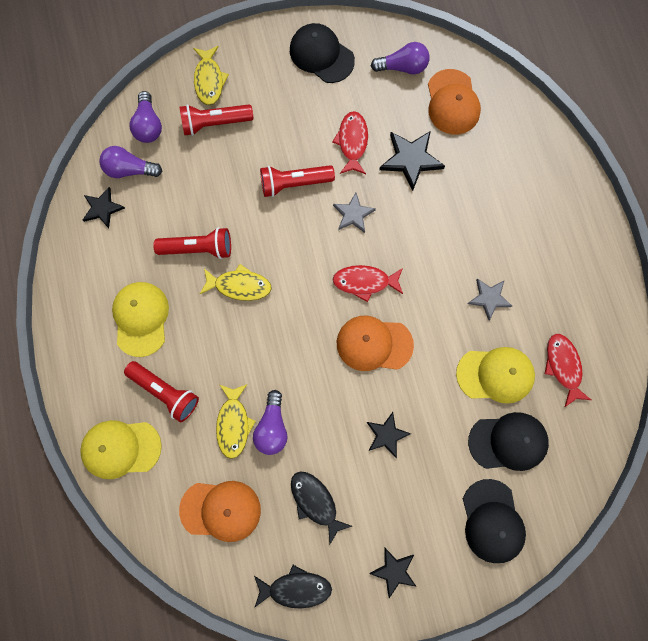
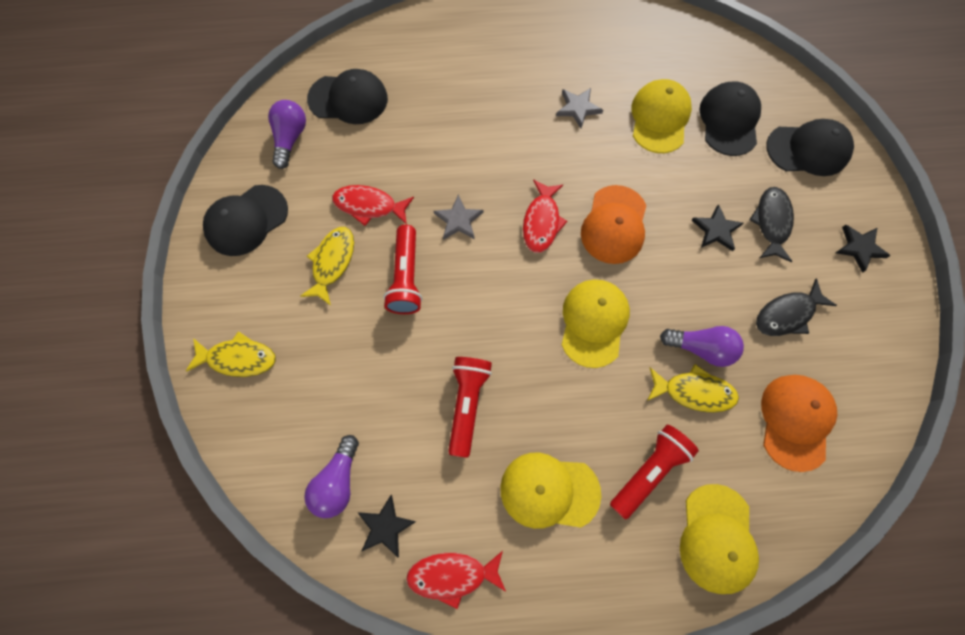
camera: 80 degrees left, 5 degrees down
purple light bulb [129,91,162,143] -> none
red flashlight [179,104,253,136] -> none
yellow fish [200,264,272,301] -> yellow fish moved to [300,227,354,306]
black fish [254,565,332,608] -> black fish moved to [749,187,794,262]
black star [379,131,445,191] -> none
orange cap [428,69,481,134] -> black cap [307,69,388,124]
red fish [545,334,591,407] -> red fish moved to [406,551,506,609]
none -> yellow cap [562,279,630,368]

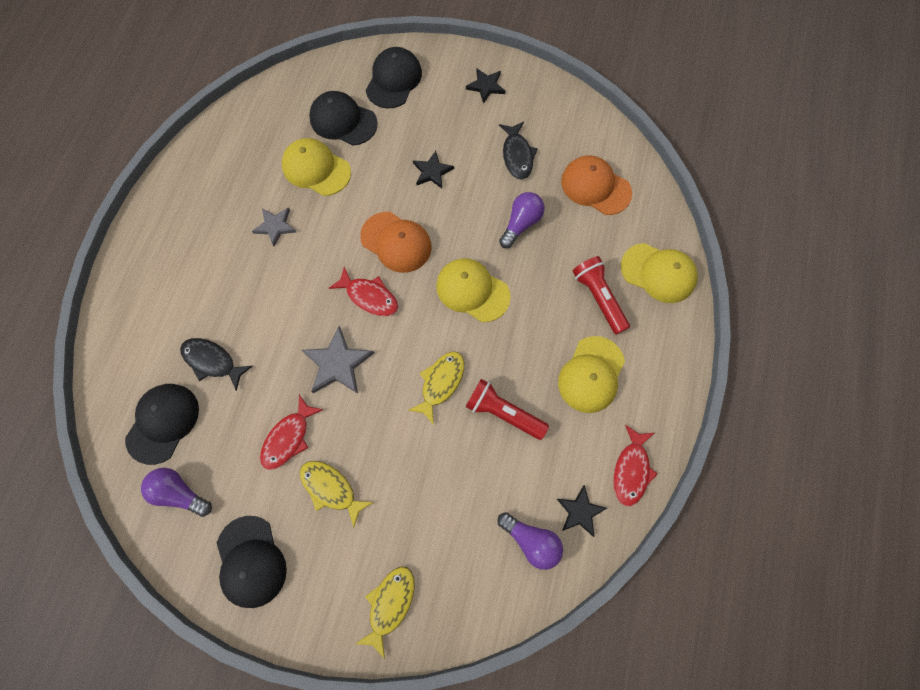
camera: 70 degrees left, 0 degrees up
red flashlight [383,225,422,314] -> none
grey star [434,195,484,240] -> grey star [302,326,374,394], size x1.54
yellow fish [647,364,739,413] -> yellow fish moved to [408,351,464,425]
black fish [749,187,794,262] -> black fish moved to [180,338,253,391]

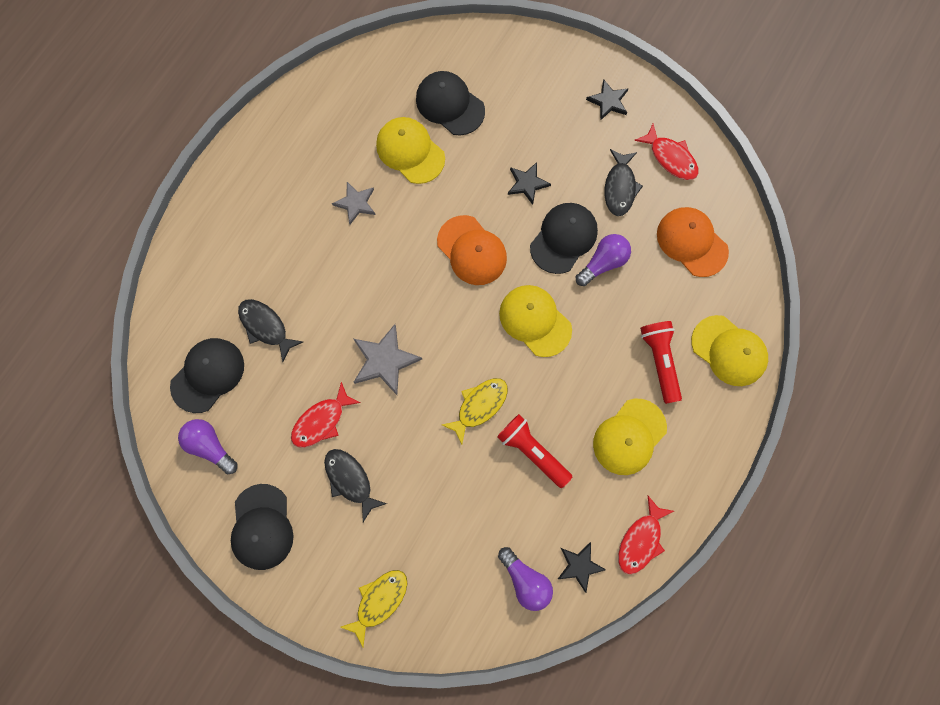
camera: 15 degrees right, 5 degrees up
yellow fish [300,461,373,528] -> black fish [324,449,387,522]
red fish [329,267,398,316] -> red fish moved to [634,124,699,180]
black cap [366,47,422,108] -> black cap moved to [530,203,598,274]

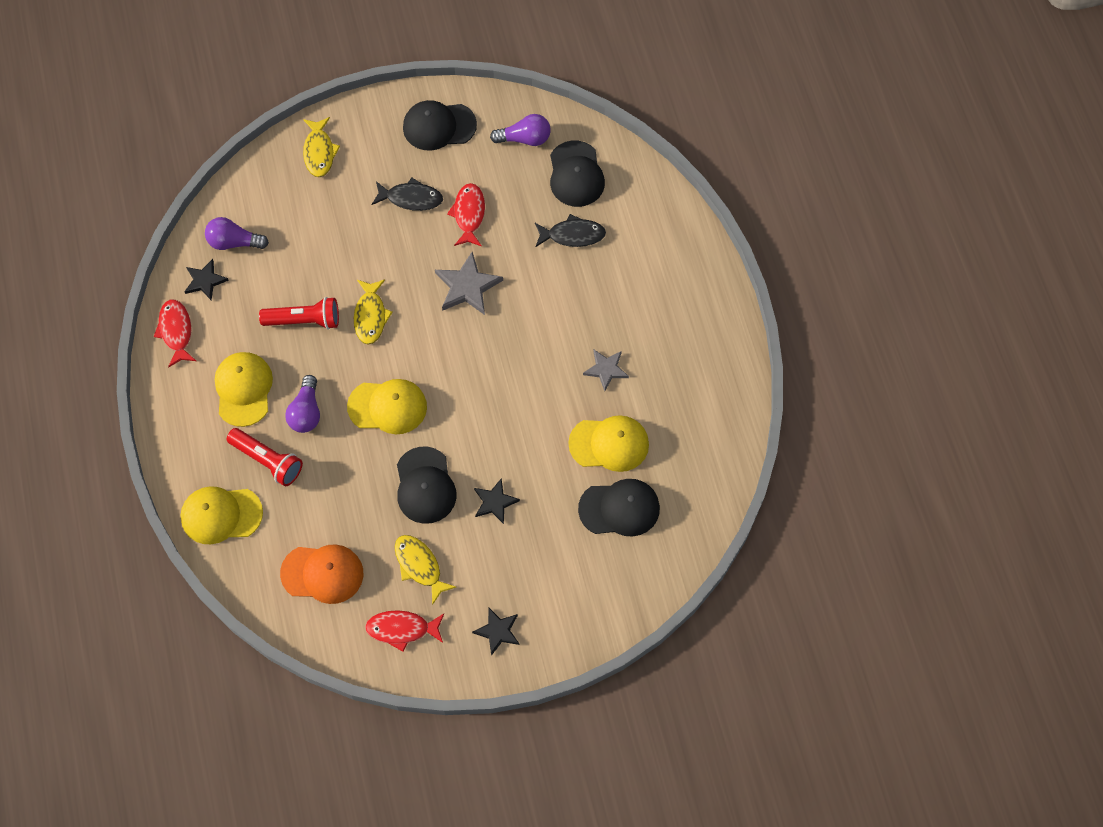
camera: 135 degrees right, 10 degrees down
black cap [231,484,294,570] -> black cap turned 45 degrees counterclockwise [403,100,477,151]
orange cap [437,215,507,285] -> none
purple light bulb [576,234,631,286] -> purple light bulb moved to [285,375,320,433]
black fish [605,149,643,216] -> yellow fish [394,535,456,605]

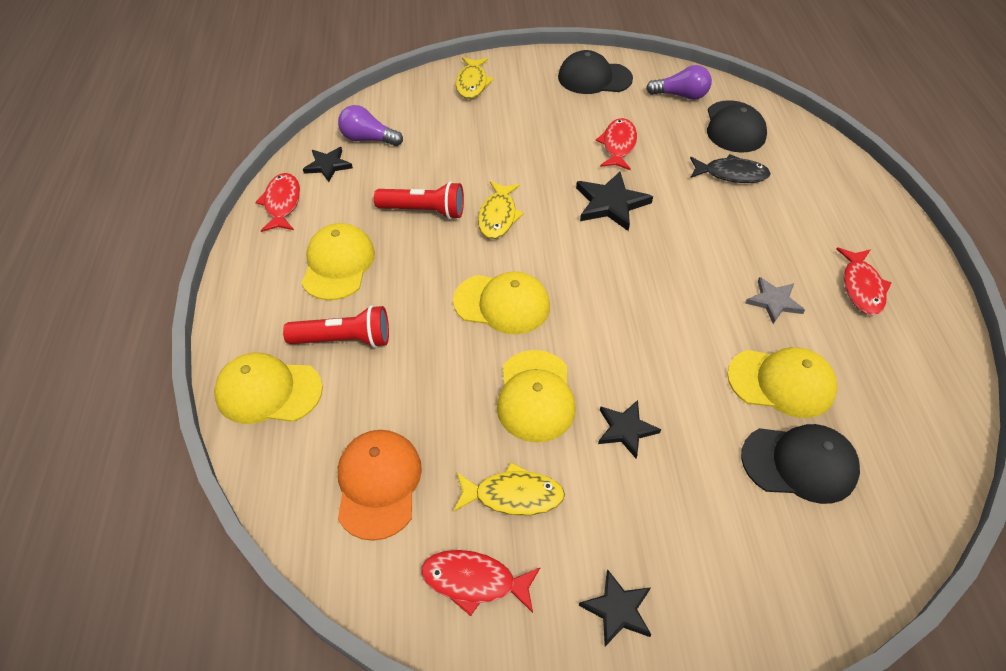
camera: 10 degrees right, 15 degrees down
red flashlight [227,428,303,486] -> red flashlight turned 45 degrees counterclockwise [283,305,389,348]
orange cap [280,544,363,604] -> orange cap turned 105 degrees counterclockwise [338,430,422,541]
purple light bulb [285,375,320,433] -> none
black fish [371,178,443,211] -> none
yellow fish [394,535,456,605] -> yellow fish turned 120 degrees clockwise [453,462,565,516]
black cap [397,446,457,524] -> yellow cap [497,350,576,443]
grey star [435,252,503,315] -> black star [576,172,653,231]
none -> red fish [836,248,892,315]

